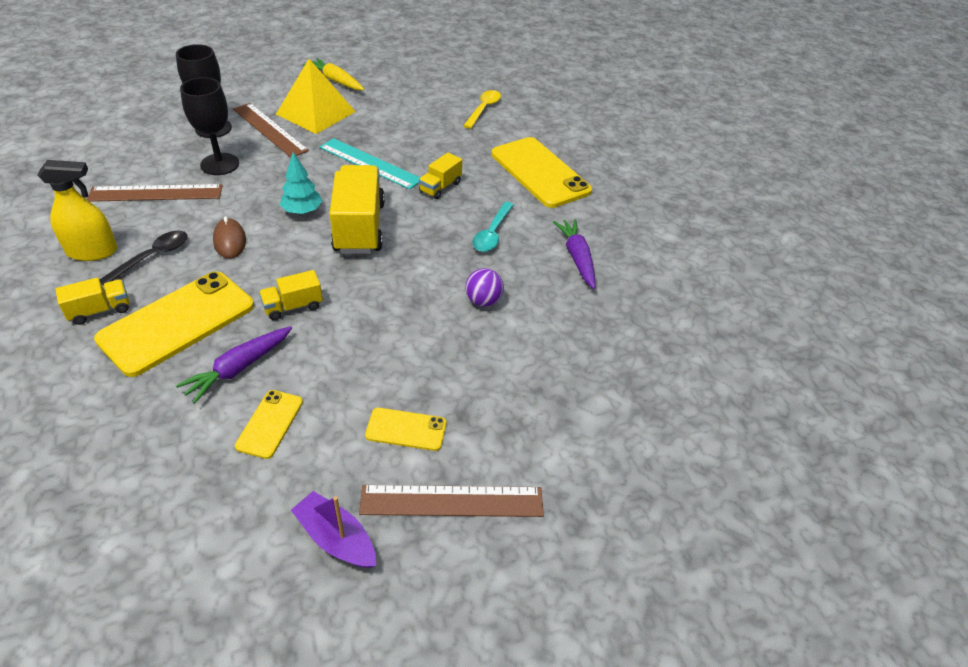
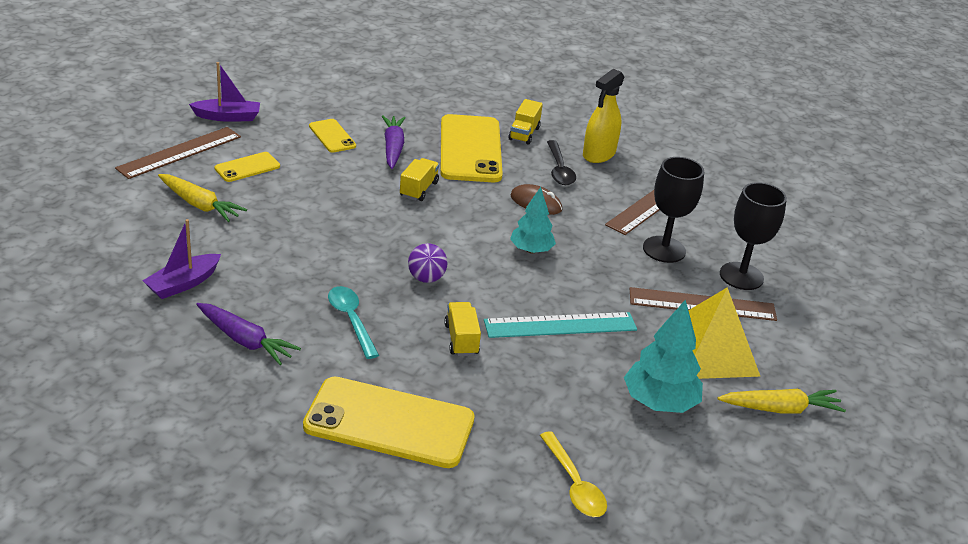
camera: 135 degrees right, 10 degrees down
yellow truck [329,165,385,254] -> none
purple ball [465,268,504,307] -> purple ball moved to [408,243,447,283]
none -> purple boat [143,219,221,299]
none -> yellow carrot [158,174,247,222]
none -> turquoise tree [624,299,703,413]

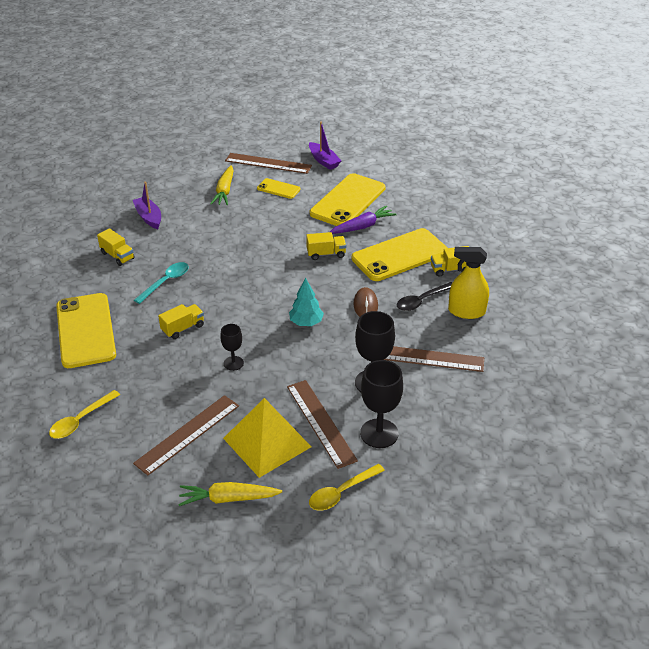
camera: 65 degrees right, 5 degrees up
purple boat [143,219,221,299] -> purple boat turned 45 degrees clockwise [133,182,161,229]
purple carrot [196,303,301,365] -> yellow truck [97,228,135,266]
yellow phone [309,119,356,153] -> yellow phone [310,173,386,226], size x2.05
purple ball [408,243,447,283] -> none
turquoise ruler [484,312,637,338] -> black goblet [220,324,244,371]
turquoise tree [624,299,703,413] -> brown ruler [133,395,239,476]
yellow carrot [717,389,846,414] -> yellow carrot turned 120 degrees clockwise [178,482,282,506]
none -> yellow spoon [309,464,385,511]

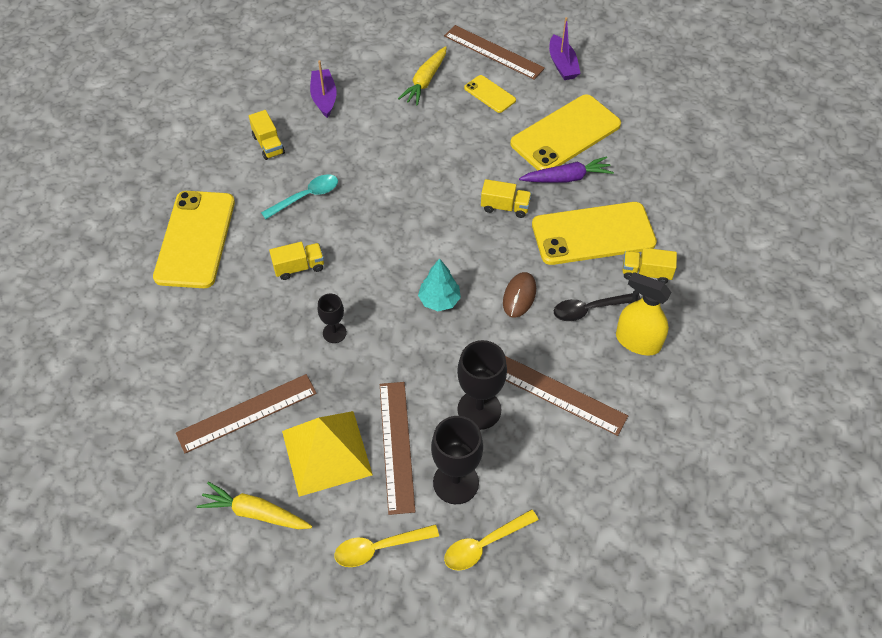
camera: 20 degrees right, 15 degrees up
yellow spoon [49,390,120,439] -> yellow spoon moved to [444,509,539,571]

